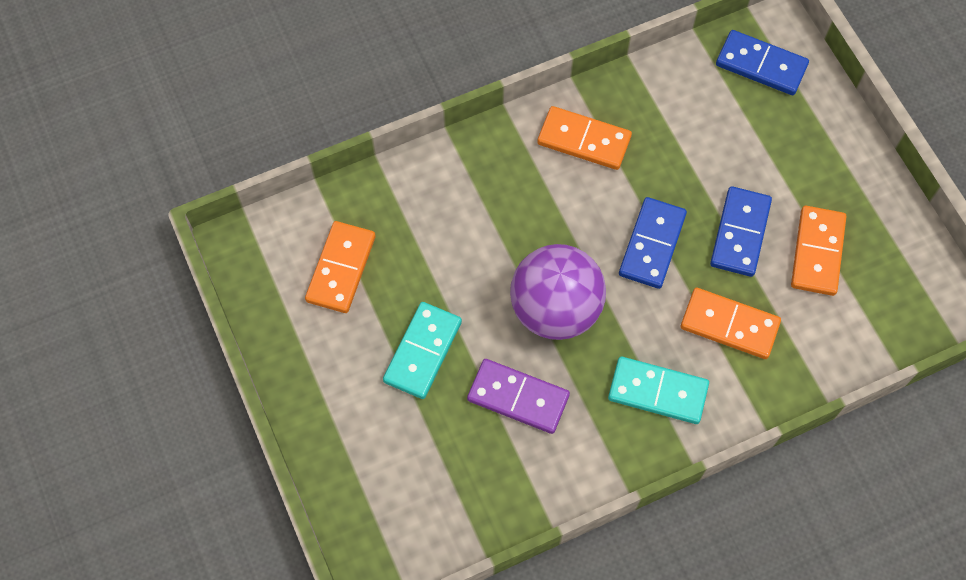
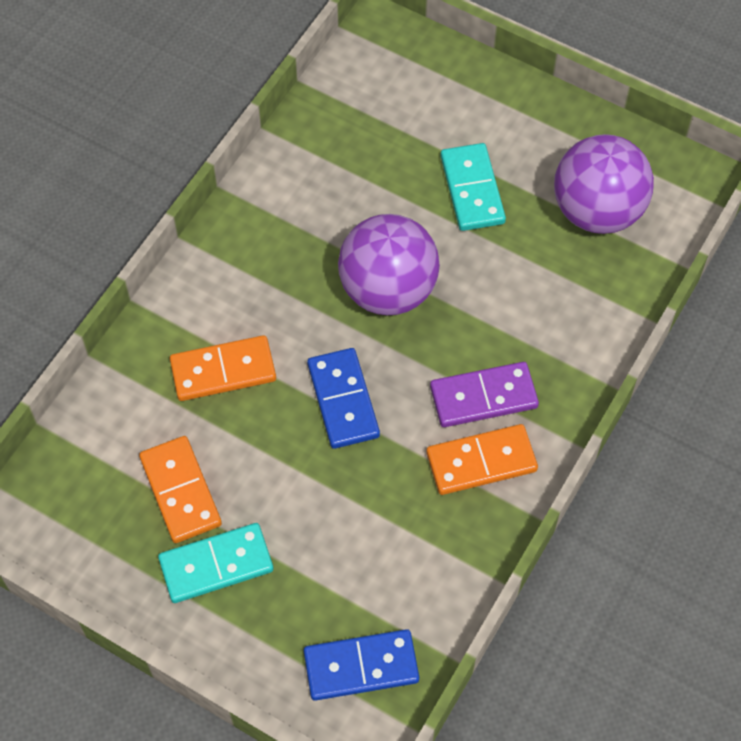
camera: 145 degrees right, 5 degrees down
orange domino [305,221,376,313] -> purple ball [554,134,654,234]
purple domino [467,359,570,434] -> purple domino moved to [430,362,539,427]
turquoise domino [608,357,709,424] -> turquoise domino moved to [158,523,273,603]
blue domino [710,186,772,277] -> none

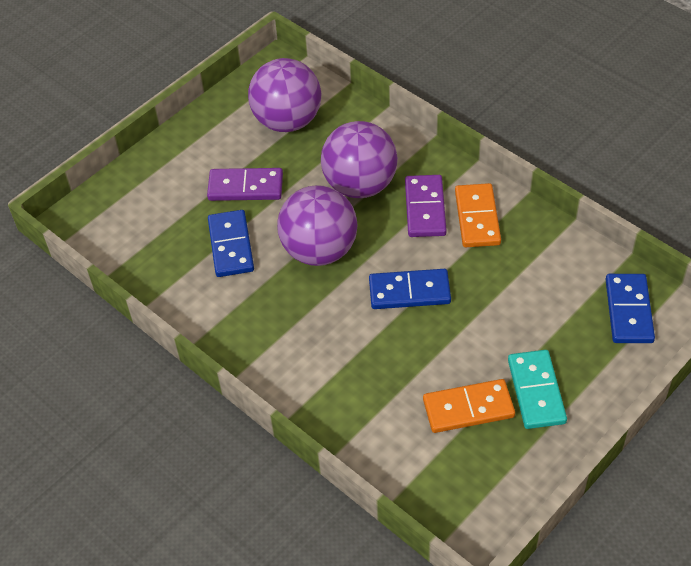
camera: 75 degrees left, 10 degrees down
orange domino [170,335,276,401] -> none
turquoise domino [441,143,506,231] -> purple domino [207,168,283,201]
none -> blue domino [208,210,254,277]
none -> purple ball [321,121,398,198]

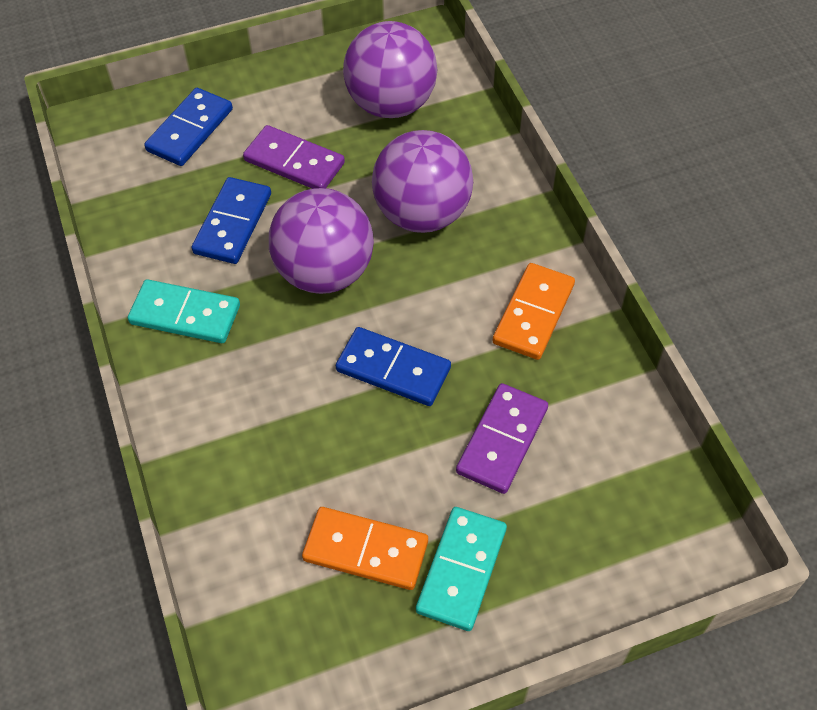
camera: 25 degrees right, 5 degrees up
purple domino [405,175,447,237] -> purple domino moved to [456,383,548,494]
blue domino [605,274,655,343] -> blue domino moved to [144,88,233,166]
none -> turquoise domino [128,279,240,343]

